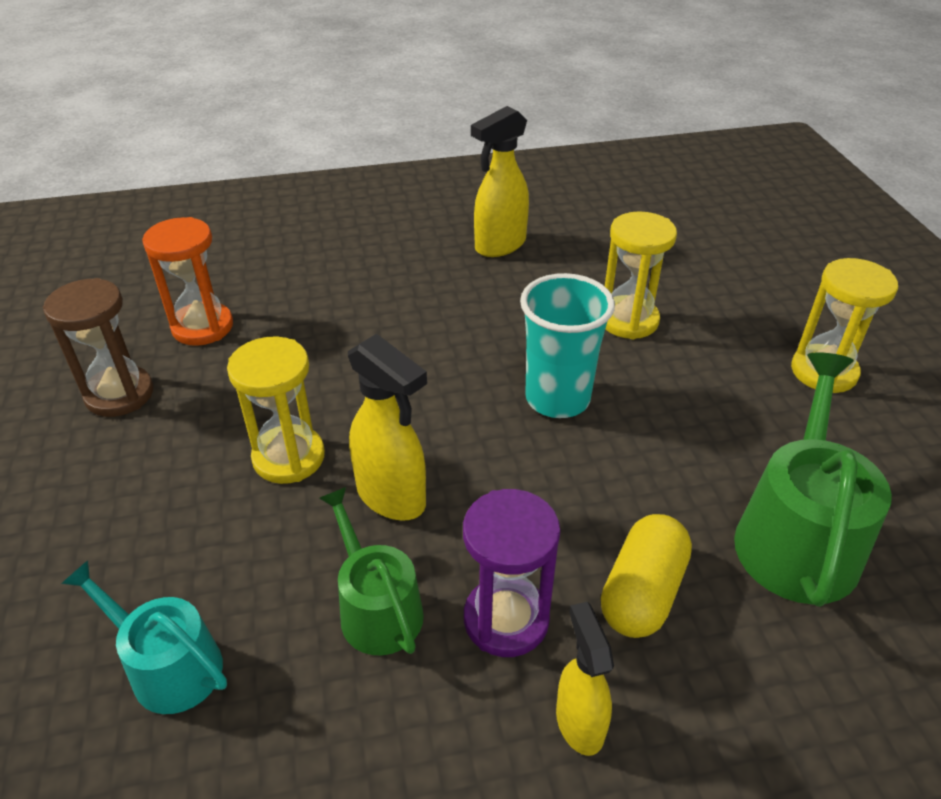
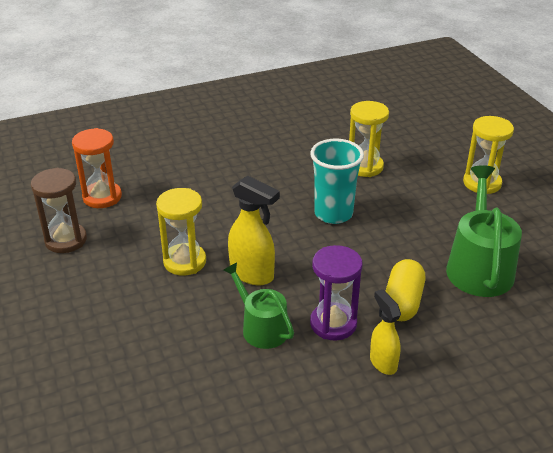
camera: 10 degrees left, 5 degrees down
turquoise watering can [61,560,227,714] -> none
yellow spray bottle [471,106,529,257] -> none

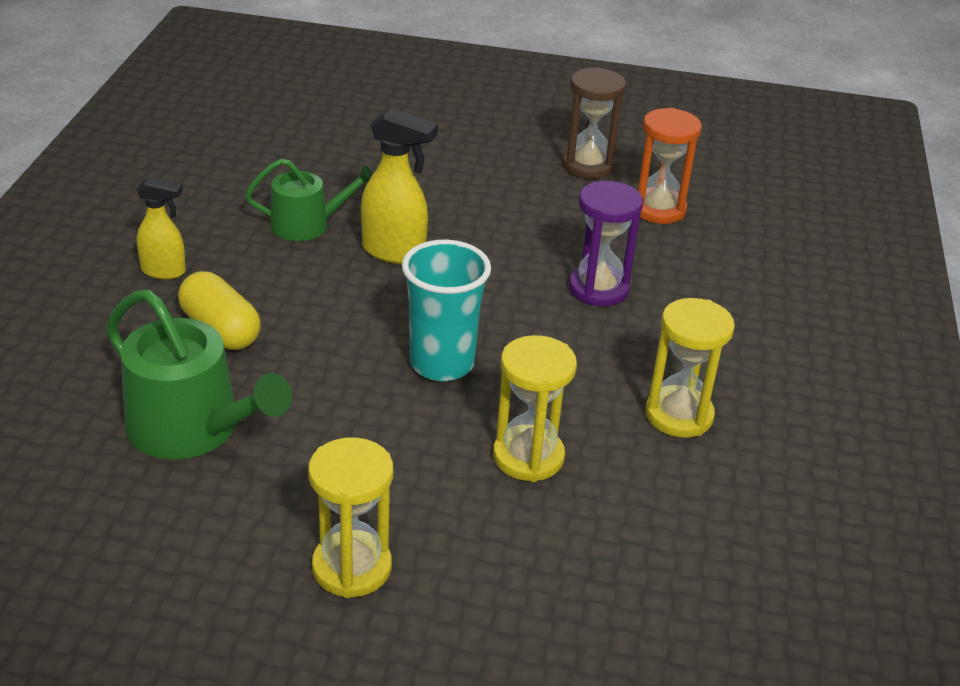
camera: 120 degrees right, 0 degrees up
yellow hourglass [156,188,206,276] -> yellow hourglass moved to [646,298,735,438]
yellow spray bottle [228,175,280,285] -> yellow spray bottle turned 135 degrees counterclockwise [361,108,438,264]
purple hourglass [310,245,362,340] -> purple hourglass moved to [569,181,643,306]

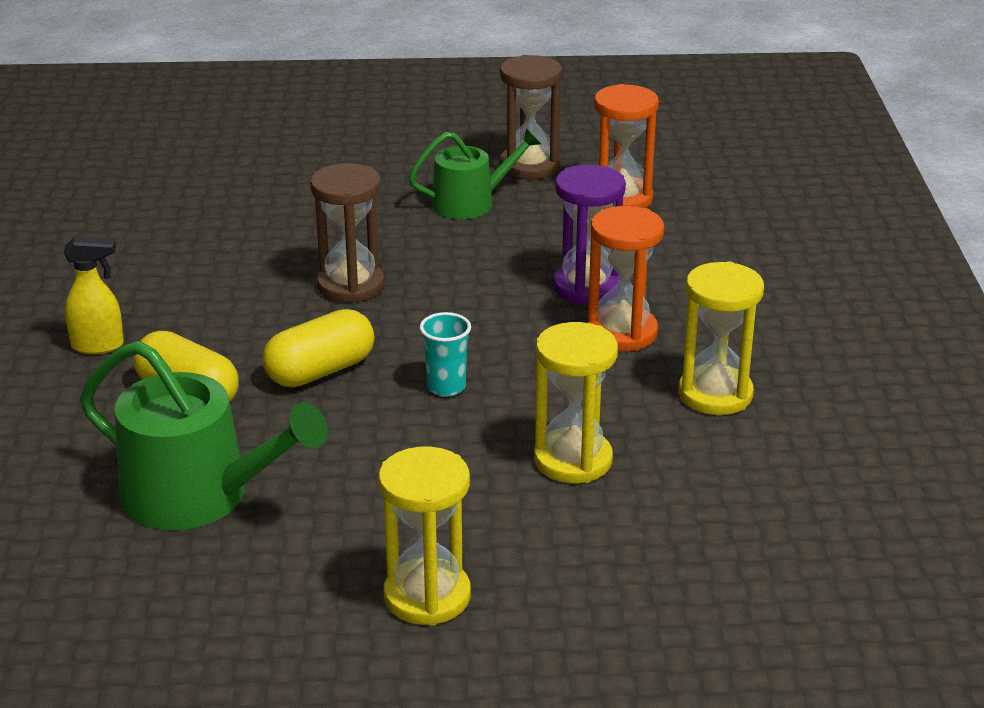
camera: 10 degrees left, 5 degrees down
green watering can [245,159,373,241] -> green watering can moved to [409,128,541,219]
yellow spray bottle [361,108,438,264] -> brown hourglass [310,163,385,303]
turquoise cup [402,240,491,381] -> turquoise cup [420,312,471,397], size x0.54
none -> yellow capsule [262,309,374,387]
none -> orange hourglass [587,206,664,351]

